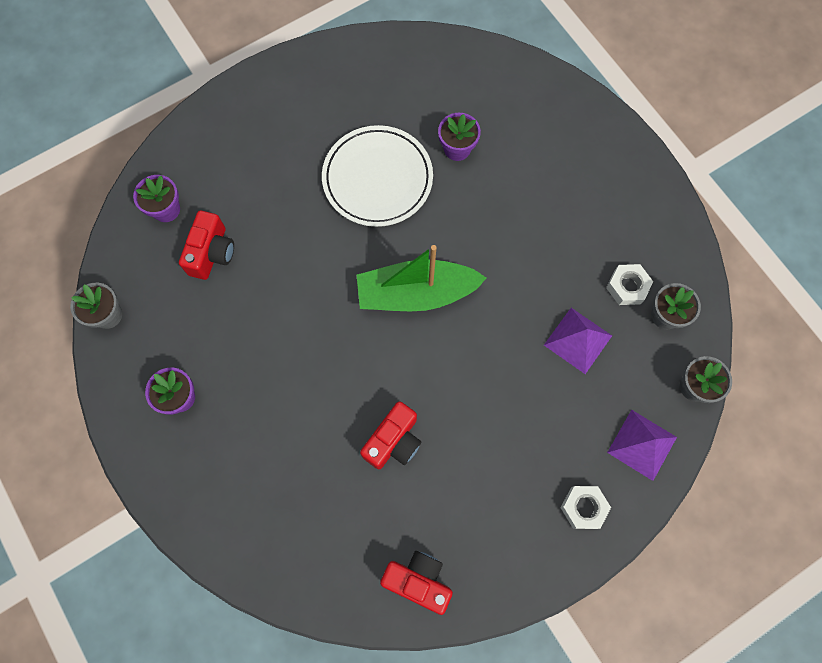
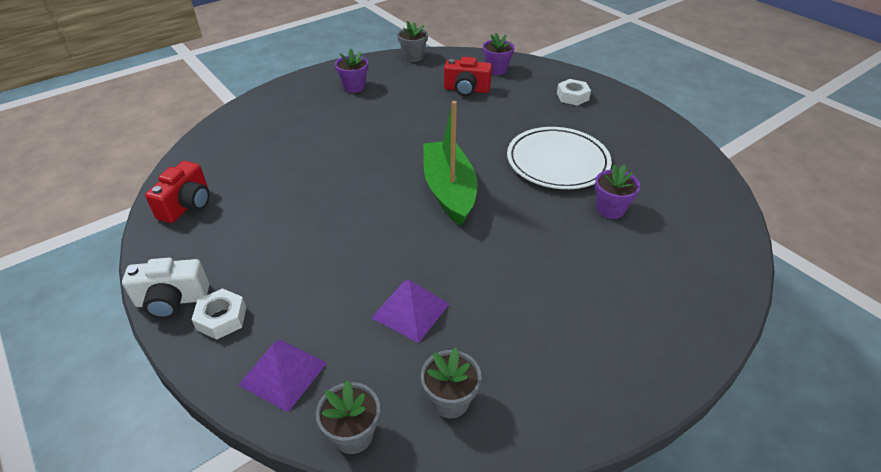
camera: 85 degrees right, 30 degrees down
red camera [360,401,421,469] -> none
white nut [606,264,653,305] -> white nut moved to [557,79,591,106]
none -> white camera [122,258,209,319]

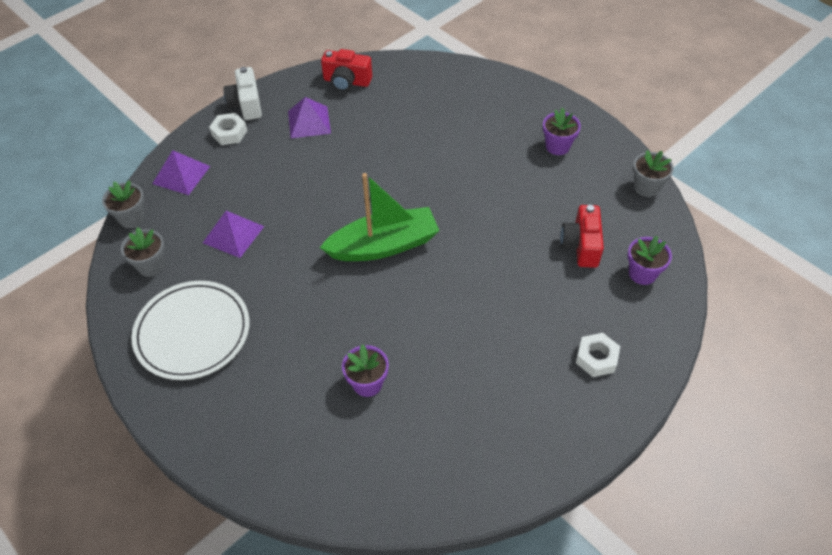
camera: 85 degrees right, 10 degrees up
white plate [507,127,612,189] -> white plate moved to [131,281,250,380]
none -> purple pyramid [288,97,331,138]

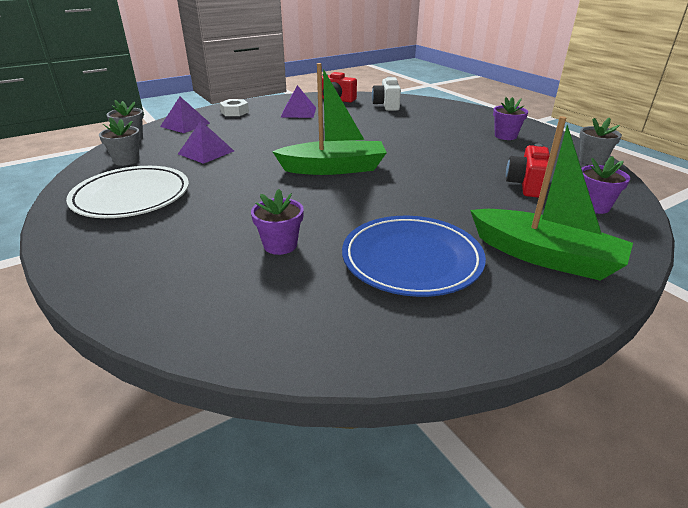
camera: 10 degrees right, 20 degrees down
white camera [223,67,262,120] -> white camera moved to [372,77,401,111]
white nut [576,333,620,377] -> green boat [470,116,633,281]
none -> blue plate [342,216,486,297]

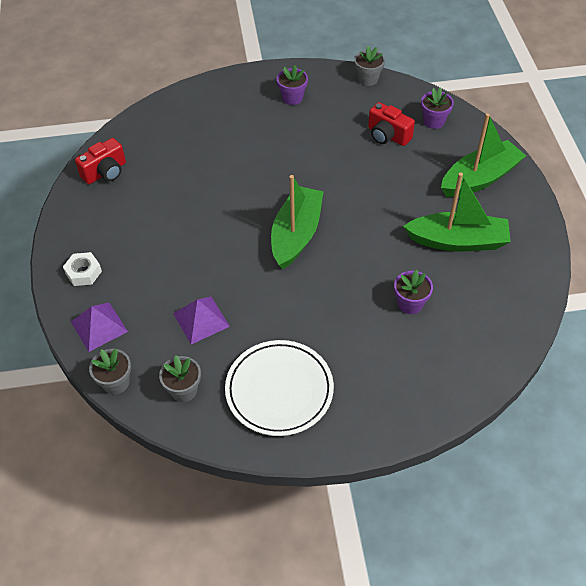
camera: 65 degrees left, 20 degrees up
purple pyramid [281,85,316,118] -> none
blue plate [342,216,486,297] -> green boat [403,173,511,251]
white camera [372,77,401,111] -> none

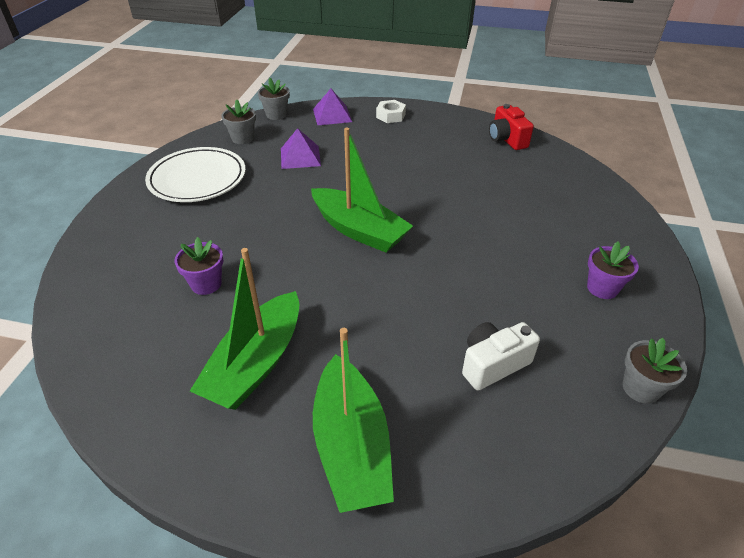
camera: 110 degrees right, 10 degrees down
red camera [368,102,415,146] -> white camera [462,322,540,391]
purple flower pot [421,87,454,129] -> none

